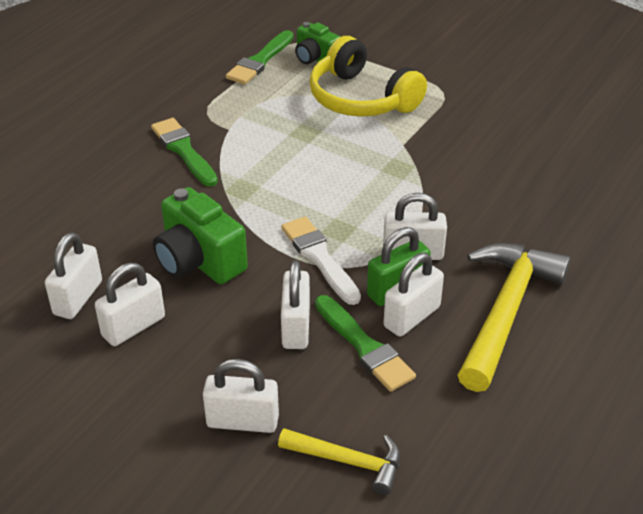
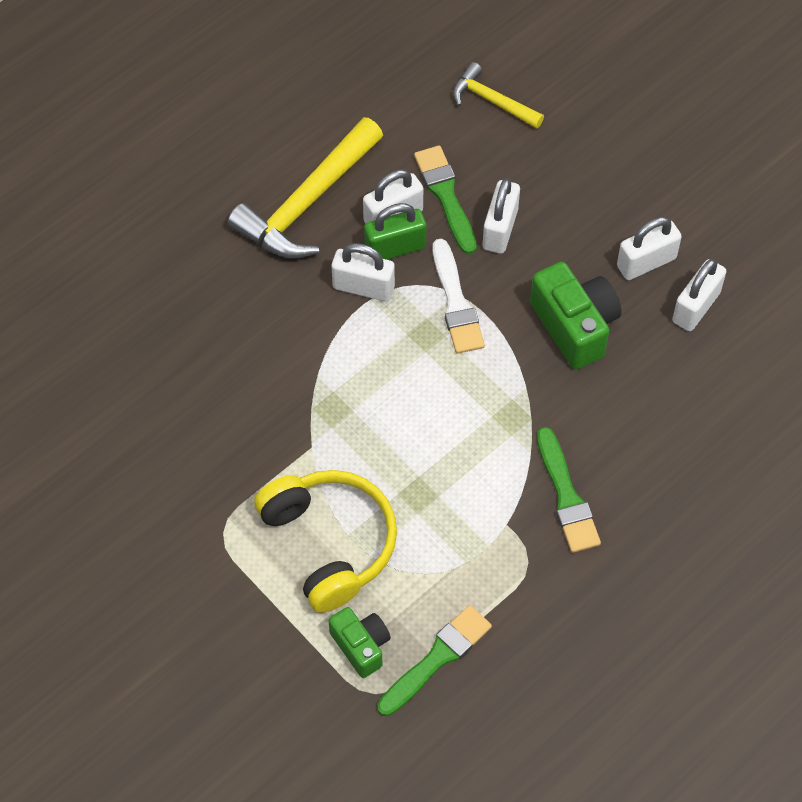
camera: 165 degrees left, 20 degrees up
white padlock [203,359,279,433] -> none

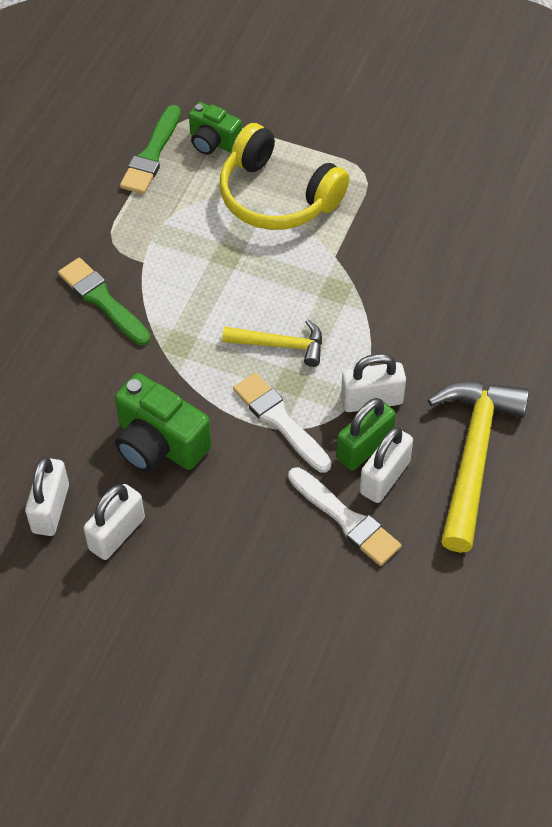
camera: 155 degrees right, 5 degrees down
green brush [414,145,477,254] -> white brush [288,467,401,566]
yellow hammer [453,62,544,129] -> yellow hammer moved to [222,319,322,367]
white padlock [483,178,520,254] -> none

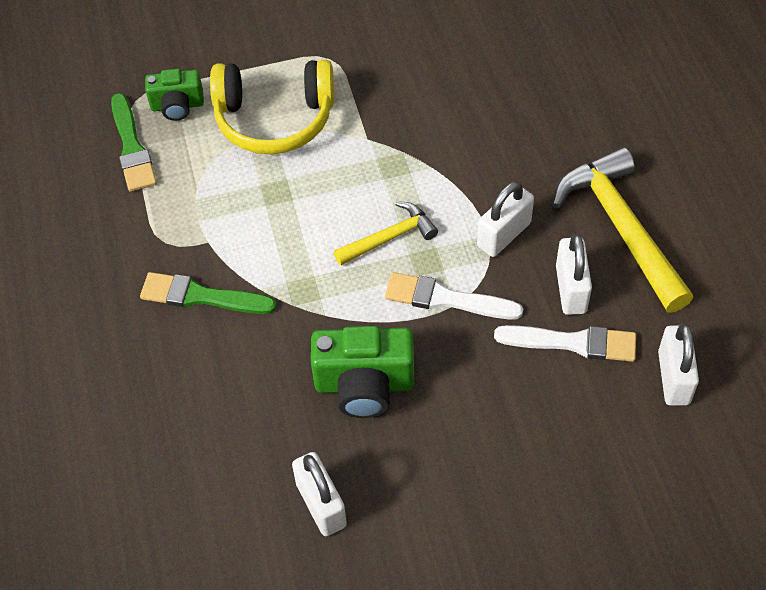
camera: 35 degrees left, 0 degrees up
white padlock [83,484,145,560] -> white padlock moved to [658,324,699,406]
green padlock [336,398,396,470] -> none

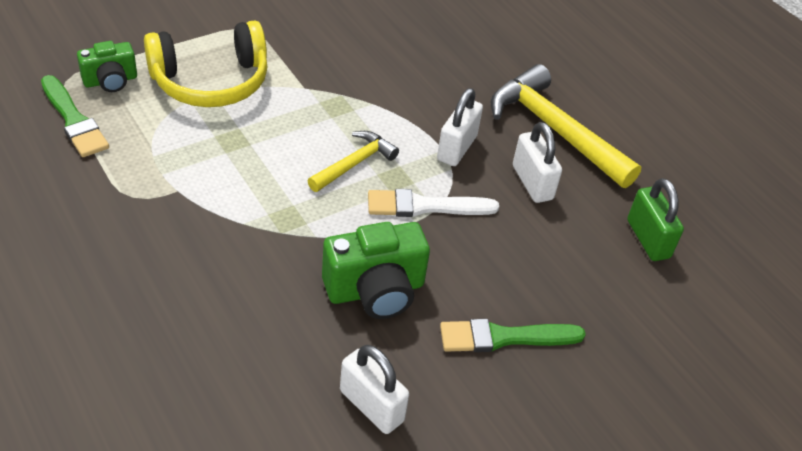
camera: 25 degrees left, 10 degrees down
green brush [140,272,277,314] -> green brush moved to [440,319,586,352]
white brush [494,325,636,362] -> none
white padlock [658,324,699,406] -> green padlock [627,178,684,261]

